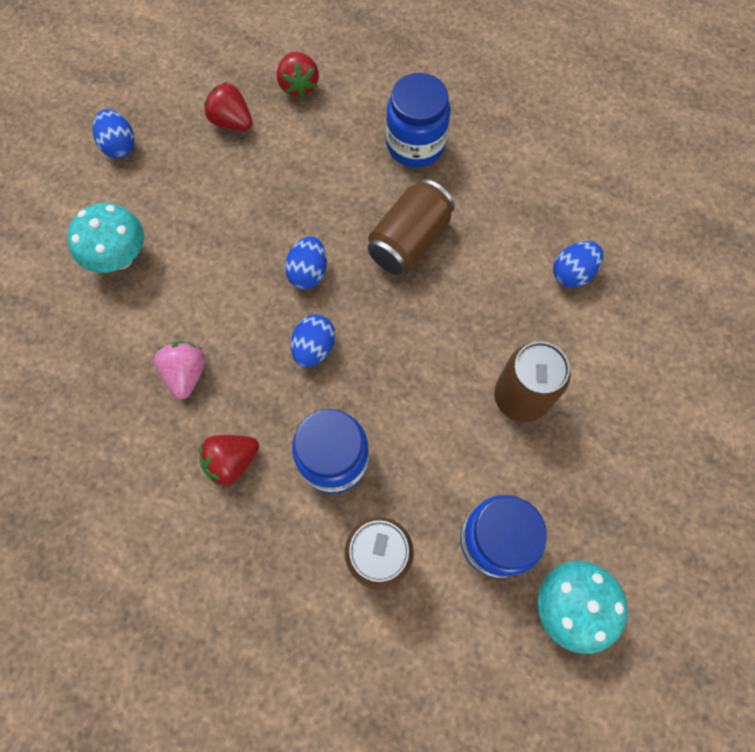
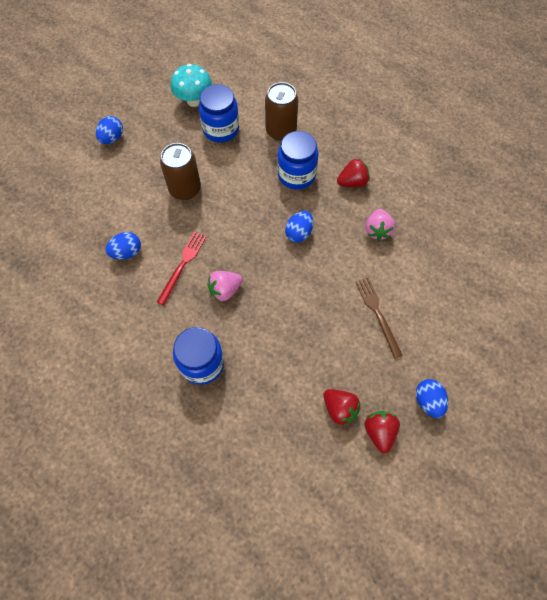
camera: 170 degrees left, 5 degrees down
turquoise mushroom [67,203,144,273] -> none
red strawberry [277,52,319,98] -> red strawberry moved to [365,411,400,453]
blue egg [285,236,327,289] -> blue egg moved to [96,116,123,144]
brown can [367,179,455,275] -> pink strawberry [207,271,243,301]
none -> red fork [157,232,206,305]
none -> brown fork [355,277,403,359]

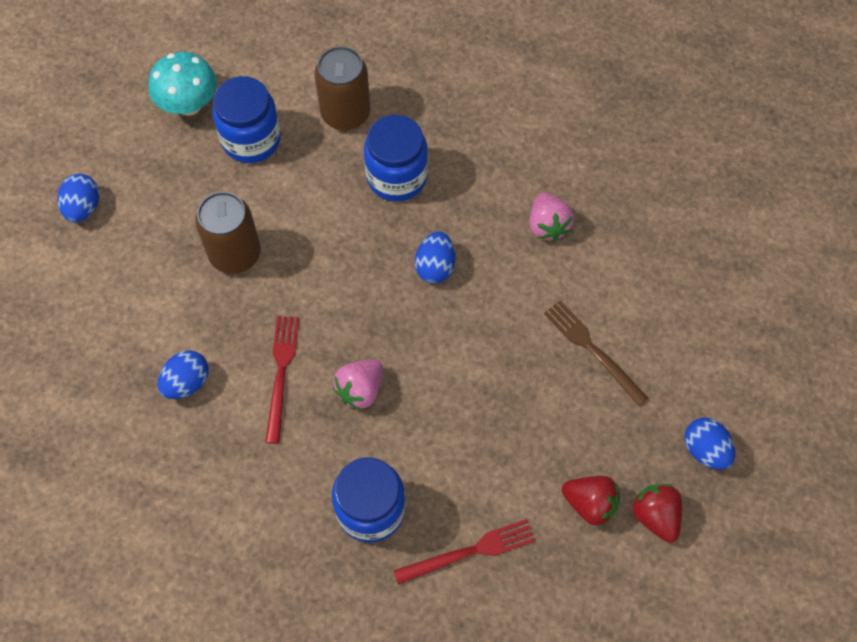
camera: 20 degrees left, 0 degrees up
red strawberry [337,159,370,187] -> none
none -> red fork [394,519,535,585]

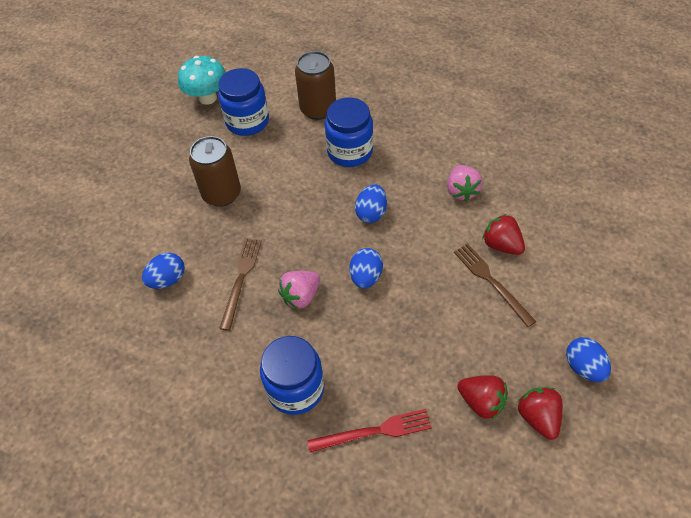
camera: 10 degrees right, 10 degrees down
blue egg [58,174,99,222] -> blue egg moved to [350,248,383,289]
red fork [265,316,299,444] -> brown fork [219,238,262,331]
none -> red strawberry [483,214,525,255]

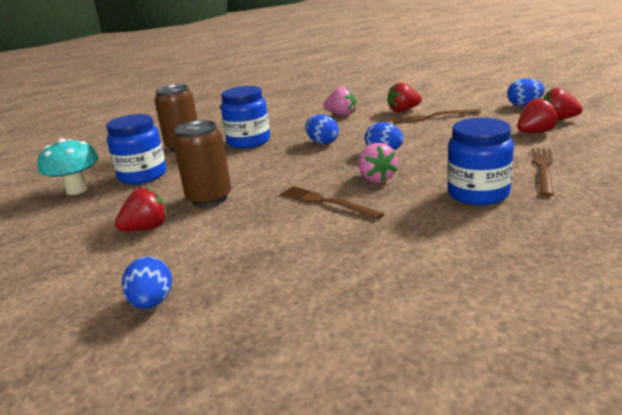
camera: 60 degrees left, 30 degrees down
blue egg [142,253,185,289] -> blue egg moved to [122,257,172,309]
red fork [307,409,432,452] -> brown fork [532,148,554,196]
none -> red strawberry [115,187,167,231]

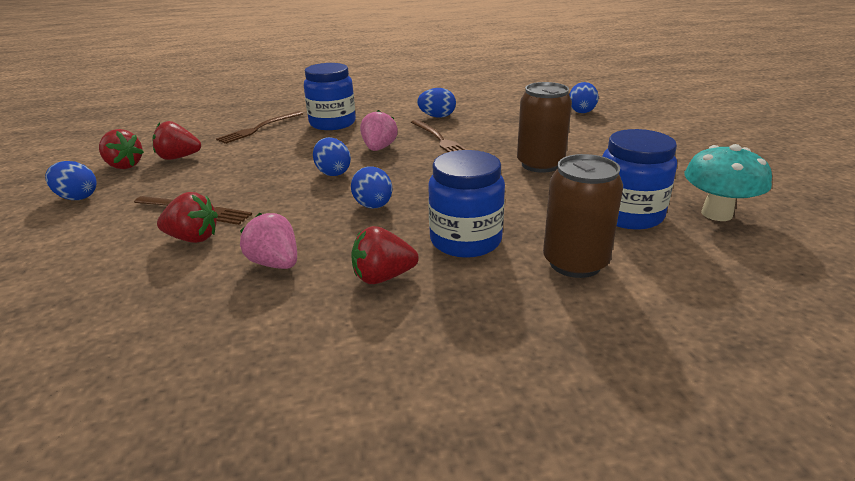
camera: 160 degrees left, 5 degrees up
red strawberry [115,187,167,231] -> red strawberry moved to [351,226,419,284]
none -> blue egg [417,88,456,118]

